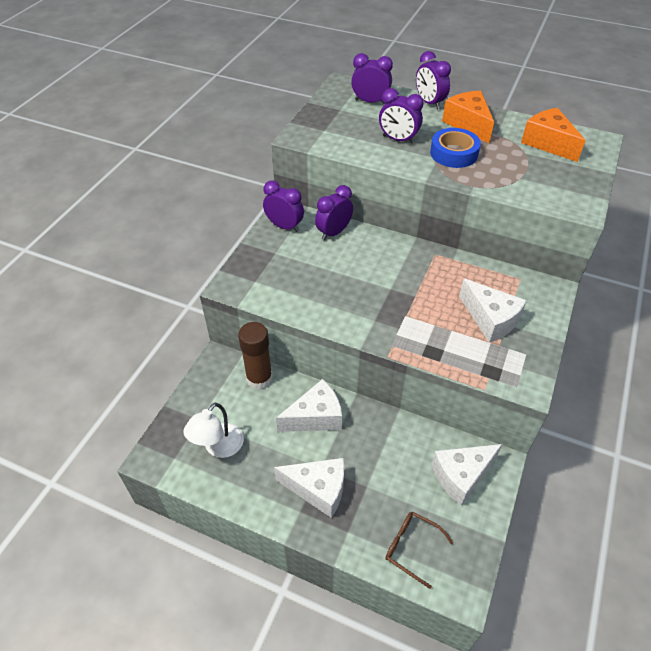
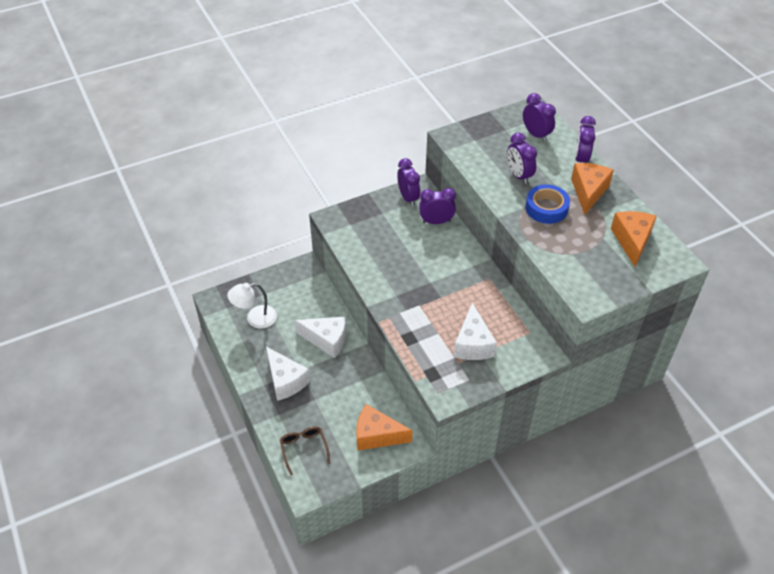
camera: 40 degrees right, 0 degrees up
brown glue stick [238,322,273,390] -> none
white cheese [432,444,502,506] -> orange cheese [356,404,413,450]

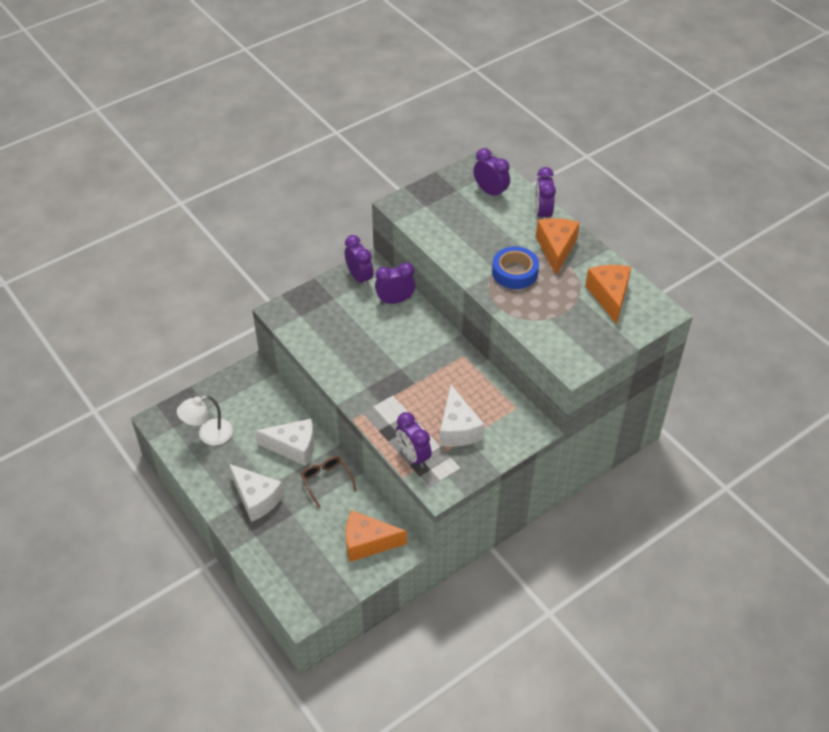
camera: 10 degrees left, 0 degrees up
brown glasses [280,426,330,475] -> brown glasses moved to [301,456,357,508]
purple clock [507,133,537,184] -> purple clock moved to [396,412,432,468]

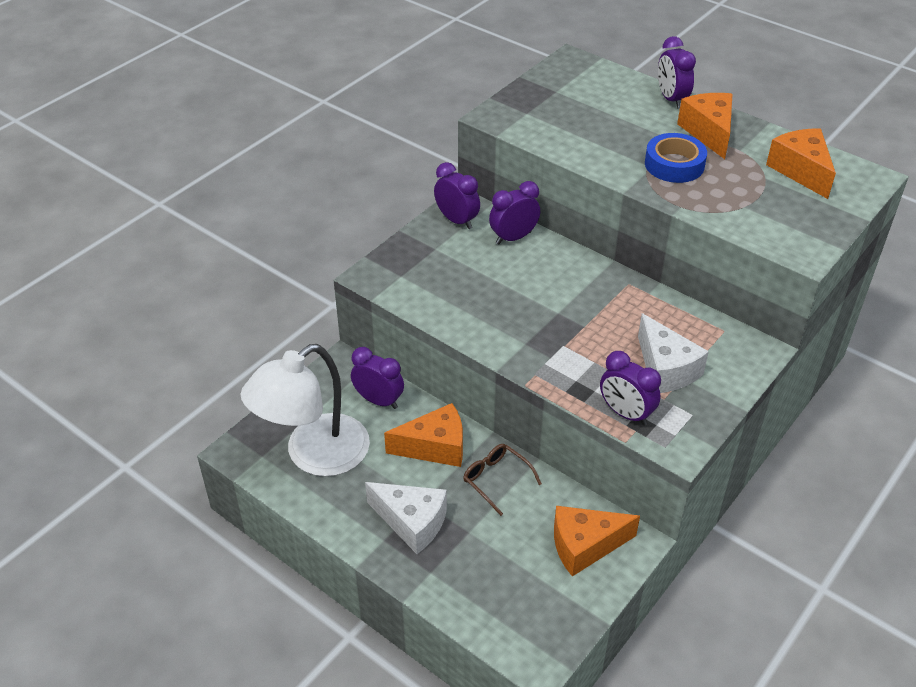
camera: 15 degrees left, 5 degrees down
white lamp [177,395,233,445] -> white lamp [241,344,370,477], size x1.76
white cheese [256,419,314,466] -> orange cheese [384,403,463,467]
purple clock [473,148,510,199] -> purple clock moved to [351,347,404,409]

